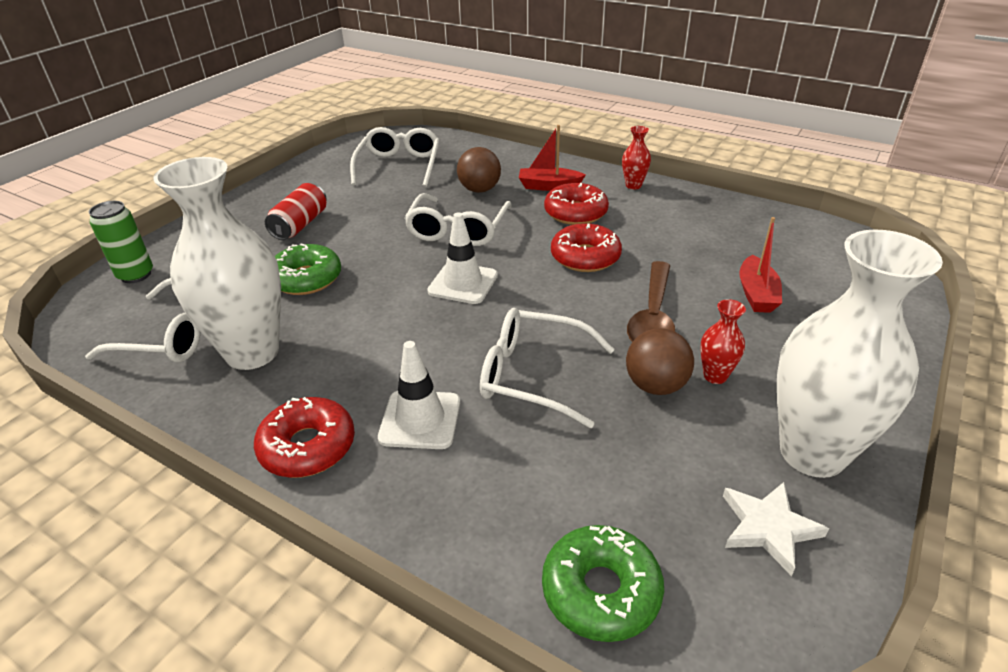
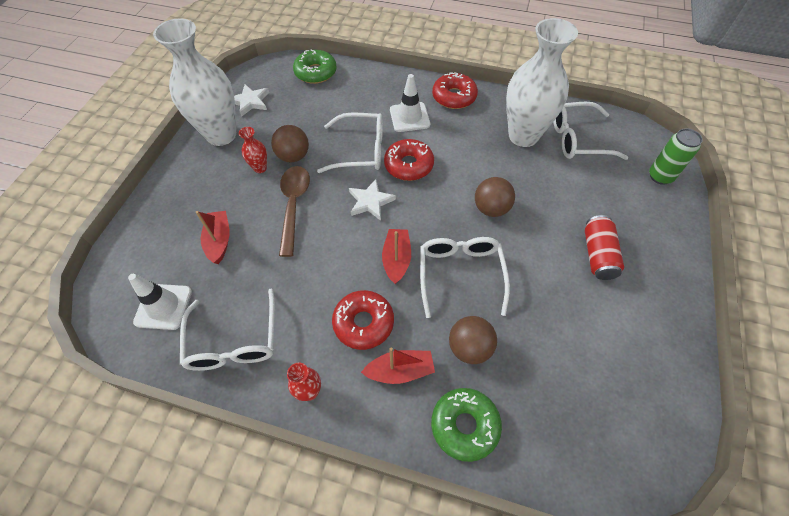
camera: 165 degrees right, 20 degrees up
green donut [275,244,341,295] -> green donut moved to [431,388,502,462]
white glasses [350,127,440,187] -> white glasses moved to [180,288,275,371]
white traffic cone [427,212,498,304] -> white traffic cone moved to [128,274,192,330]
red donut [551,223,622,272] -> red donut moved to [384,139,434,181]
none -> white star [349,179,396,221]
none -> red boat [382,229,411,284]
none -> brown ball [475,177,515,217]

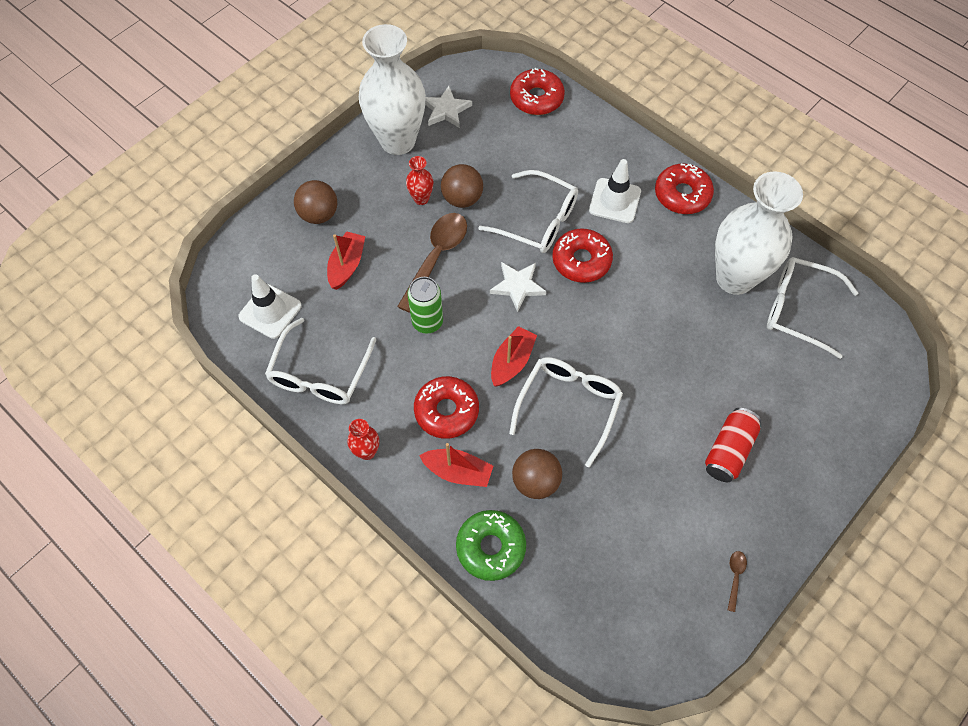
camera: 25 degrees right, 5 degrees up
green donut [293,50,337,84] -> red donut [510,68,565,115]
brown ball [475,177,515,217] -> brown ball moved to [294,180,337,224]
green can [649,128,703,185] -> green can moved to [407,277,443,333]
none -> brown spoon [728,551,747,612]

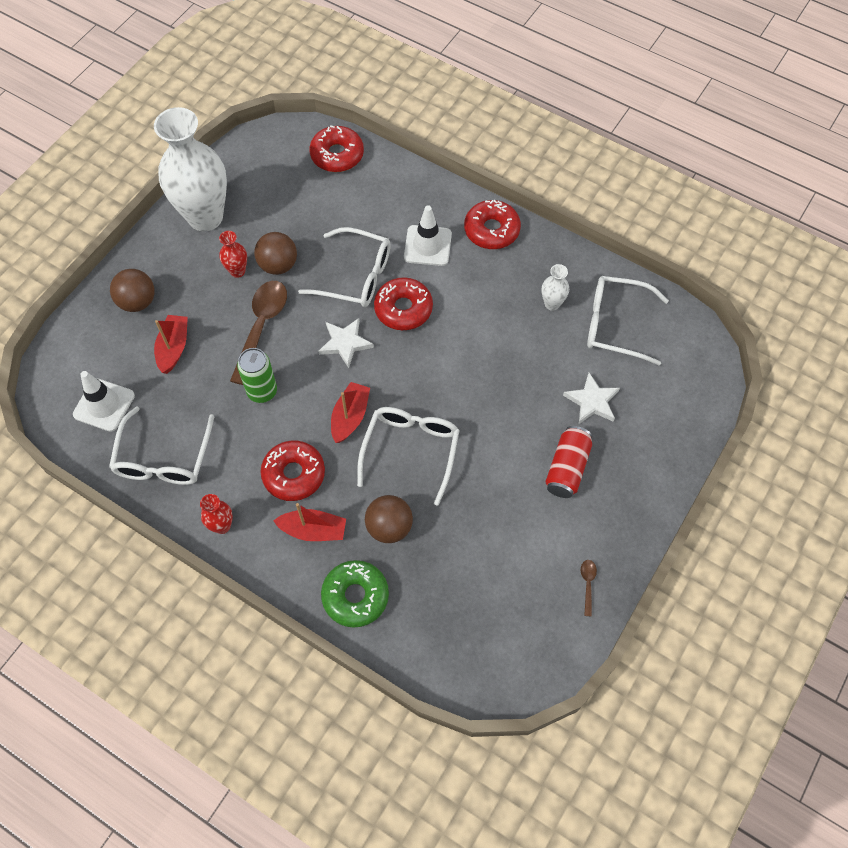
camera: 10 degrees left, 0 degrees up
white star [425,86,472,128] -> white star moved to [563,373,620,424]
white vase [715,172,803,295] -> white vase [542,264,569,311], size x0.41

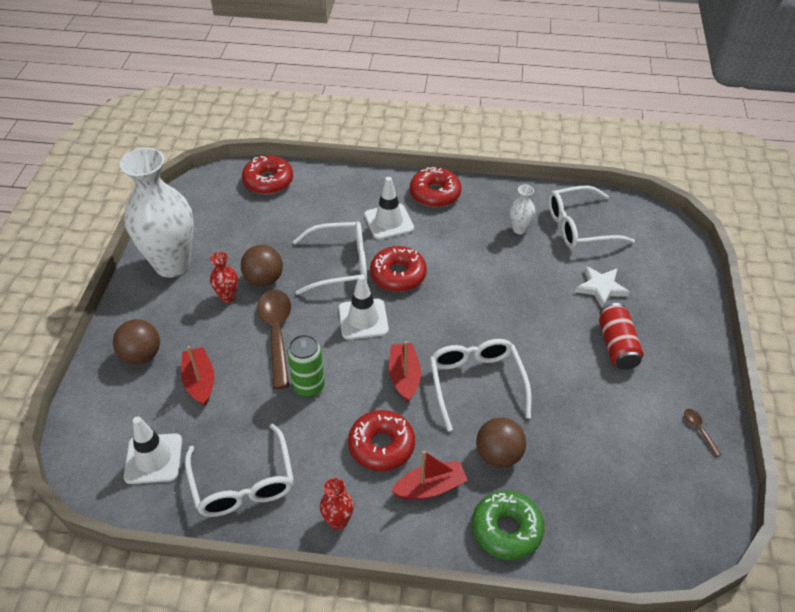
camera: 25 degrees left, 15 degrees down
white star [318,318,374,368] -> white traffic cone [339,275,389,340]

